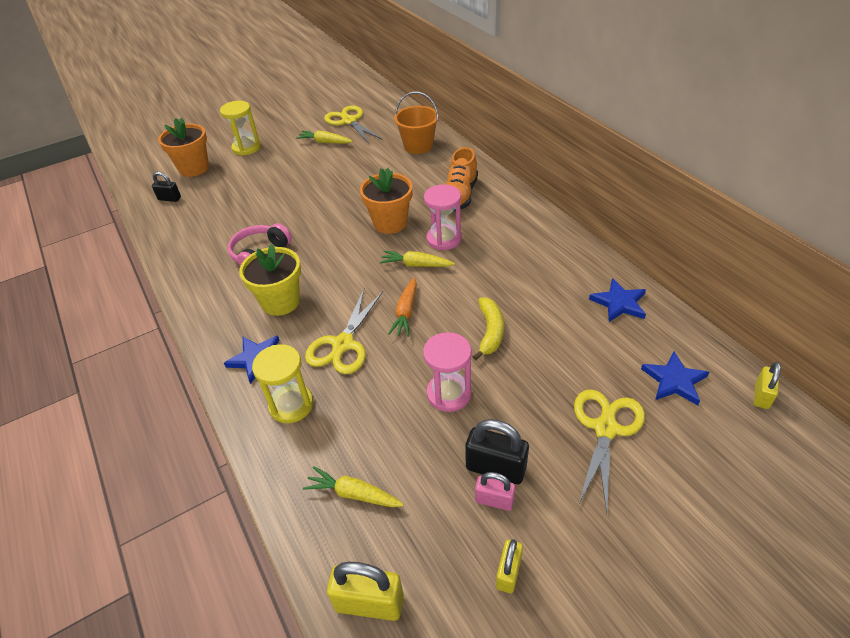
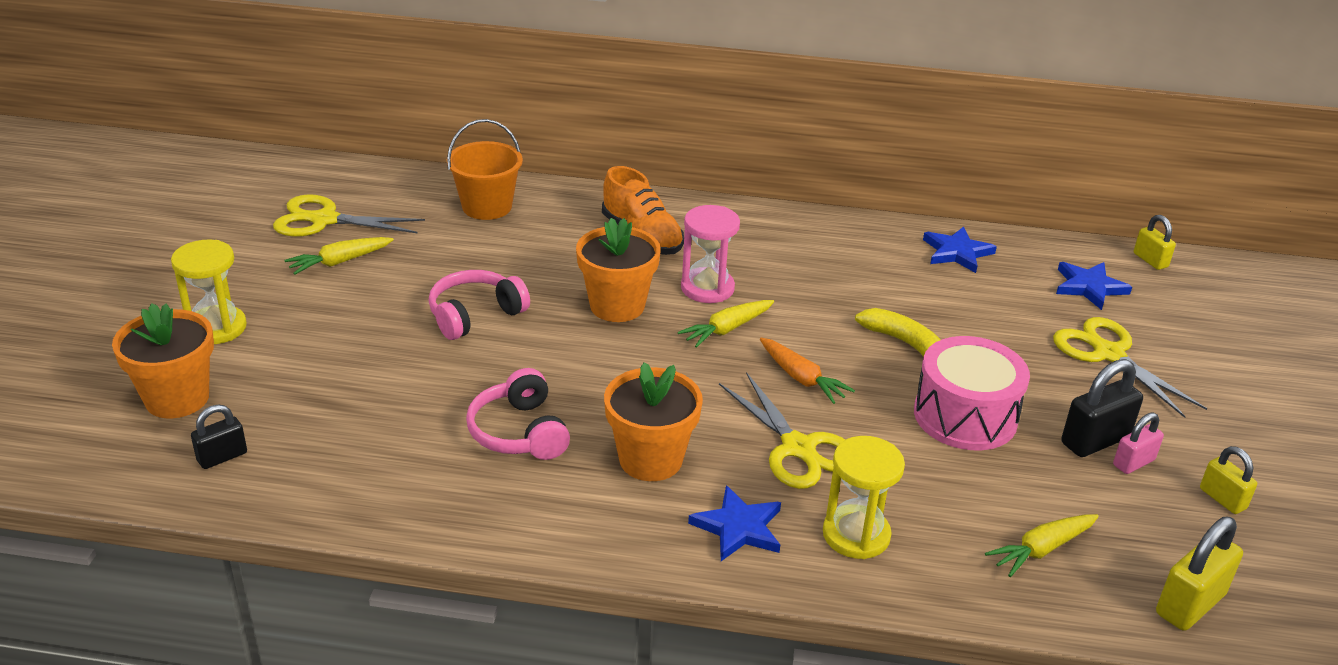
camera: 55 degrees left, 10 degrees down
yellow flower pot [239,244,301,316] -> orange flower pot [604,362,703,481]
pink hourglass [423,332,472,412] -> pink drum [914,336,1030,450]
none -> pink headphones [429,270,530,340]

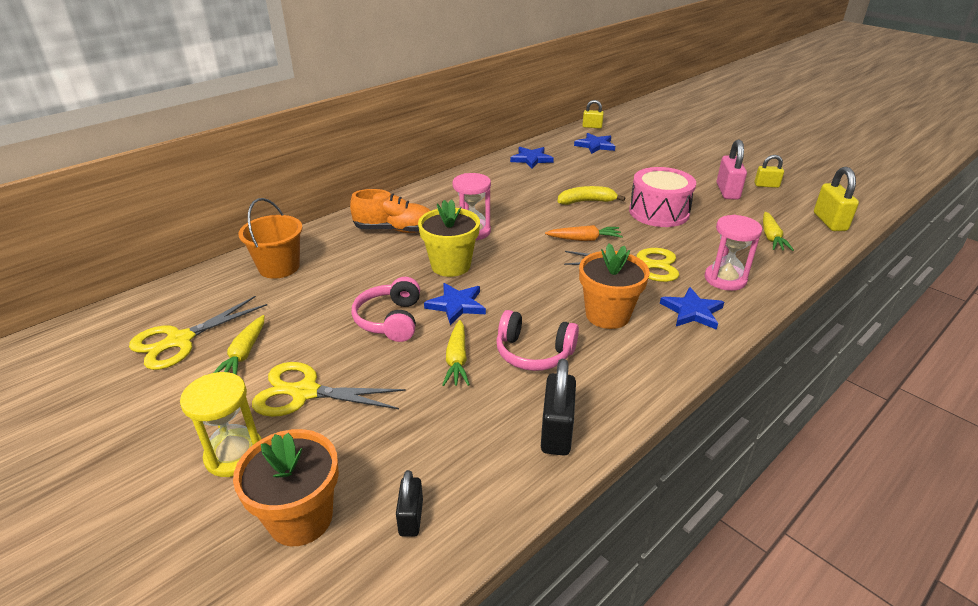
camera: 50 degrees left, 0 degrees up
orange flower pot [576,218,661,322] -> yellow flower pot [418,200,480,277]
yellow carrot [678,300,774,348] -> yellow carrot moved to [442,320,470,386]
yellow hourglass [823,436,905,559] -> pink hourglass [705,215,762,291]
yellow scissors [1053,317,1207,418] -> yellow scissors moved to [252,362,406,417]
black padlock [1061,359,1143,457] -> black padlock moved to [541,359,576,456]
pink padlock [1113,413,1164,474] -> pink padlock [717,139,747,200], size x1.61
none -> blue star [424,283,486,325]

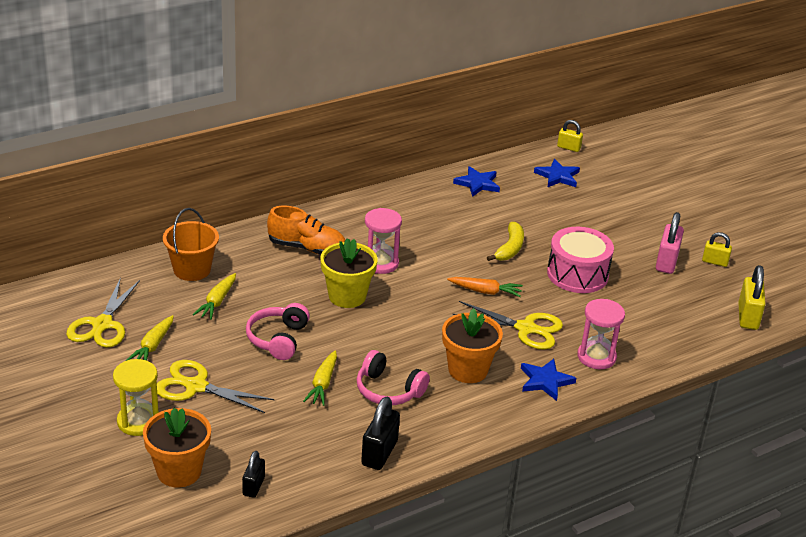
camera: 10 degrees right, 0 degrees up
yellow scissors [129,296,267,370] -> yellow scissors turned 45 degrees counterclockwise [66,277,140,348]
blue star [424,283,486,325] -> none
yellow banana [557,186,625,205] -> yellow banana turned 105 degrees clockwise [487,222,524,261]
yellow carrot [763,212,794,251] -> yellow carrot moved to [193,273,236,320]

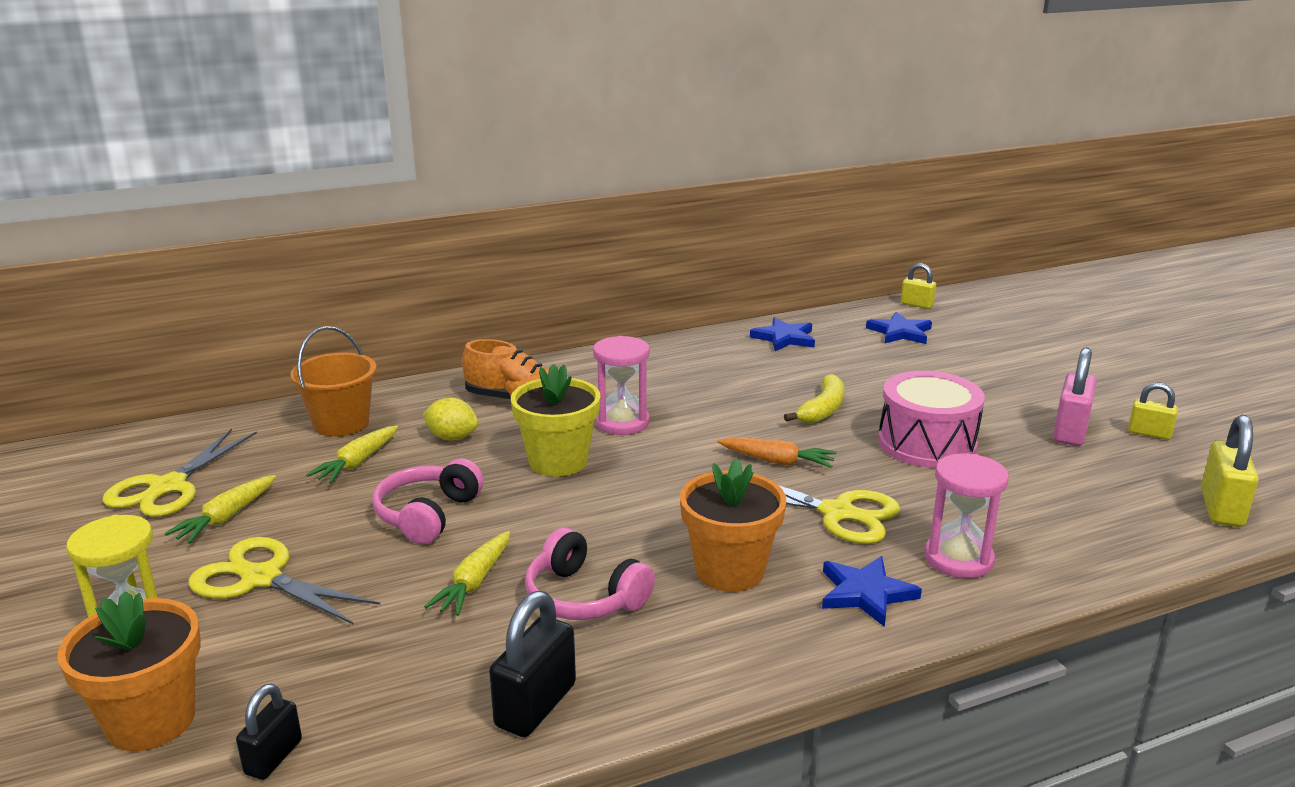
camera: 10 degrees right, 10 degrees down
none -> yellow lemon [423,398,478,441]

